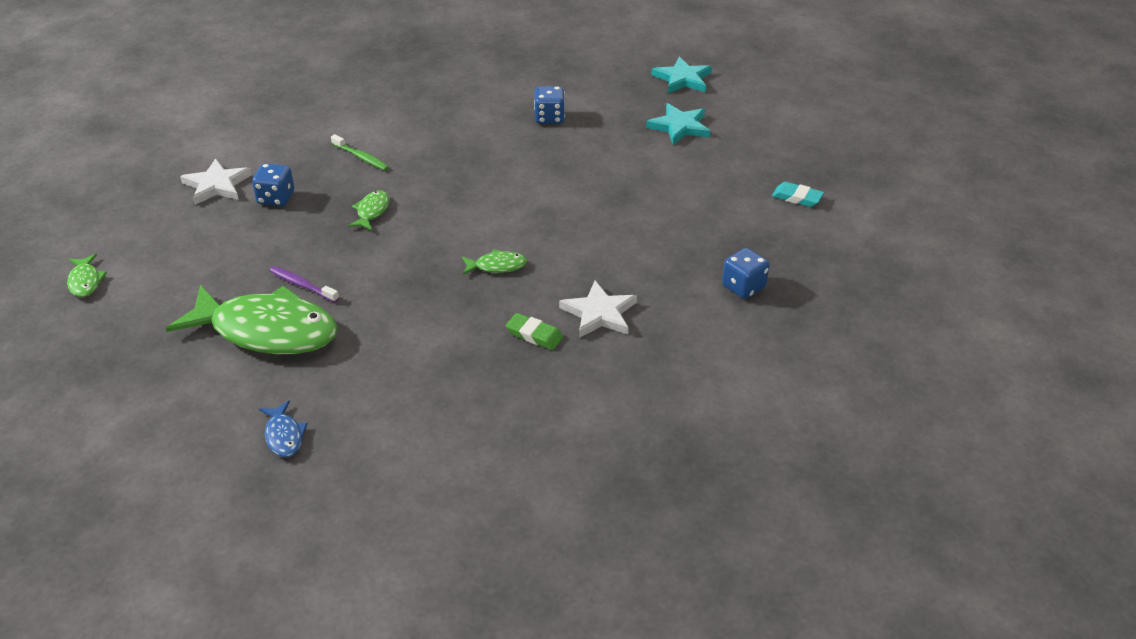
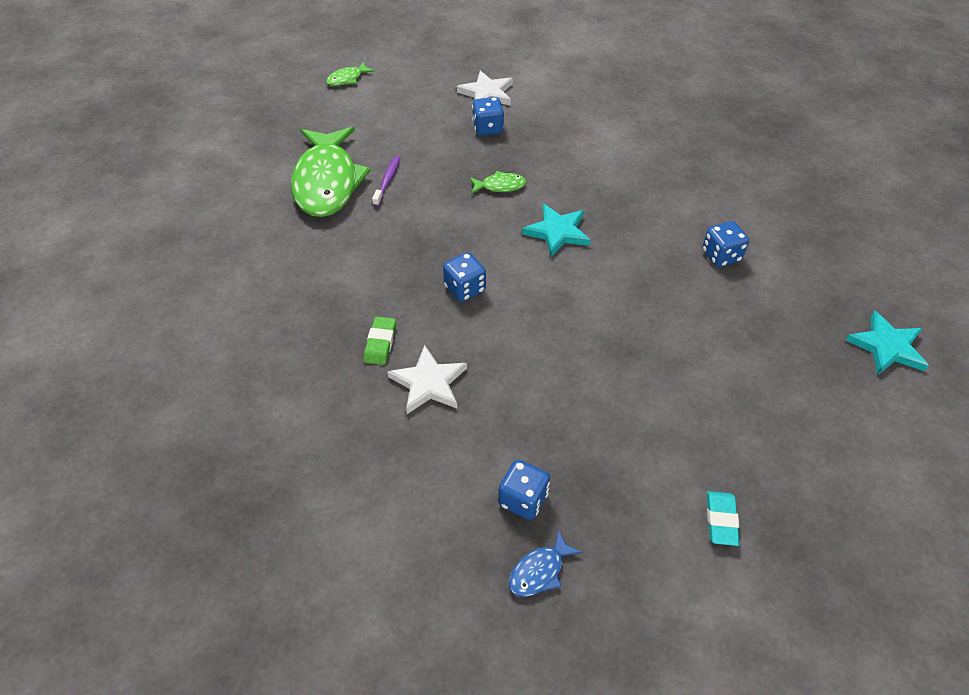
camera: 70 degrees right, 10 degrees up
blue fish [259,400,308,457] -> blue fish moved to [509,529,582,597]
green toothbrush [331,134,389,170] -> none
green fish [462,249,527,275] -> blue dice [443,252,486,302]
turquoise star [646,103,710,145] -> turquoise star moved to [522,204,591,257]

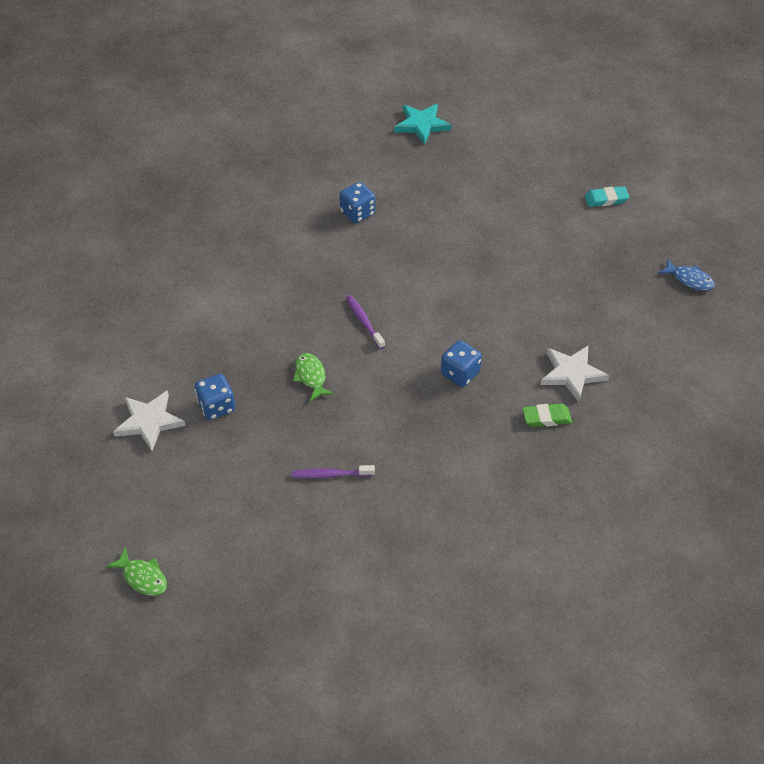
camera: 105 degrees left, 0 degrees up
green fish [291,127,371,217] -> none
blue dice [498,459,550,520] -> none
turquoise star [522,204,591,257] -> purple toothbrush [346,295,385,349]

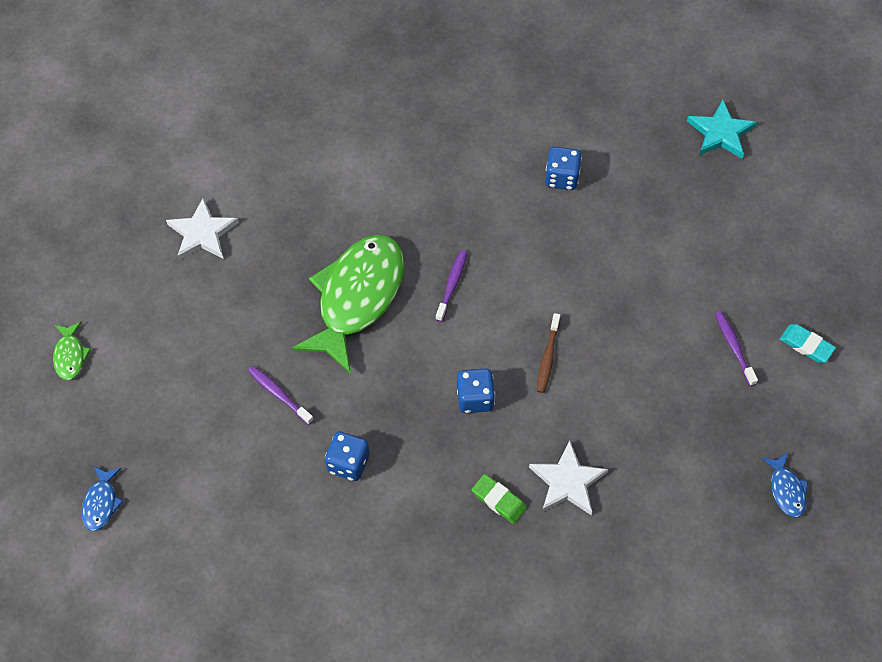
camera: 45 degrees right, 10 degrees up
blue dice [195,374,235,420] -> blue dice moved to [325,431,370,481]
green fish [293,353,334,402] -> green fish [291,235,404,374], size x2.41
none -> blue fish [82,466,123,531]
none -> brown toothbrush [537,313,560,393]
none -> purple toothbrush [715,311,758,386]

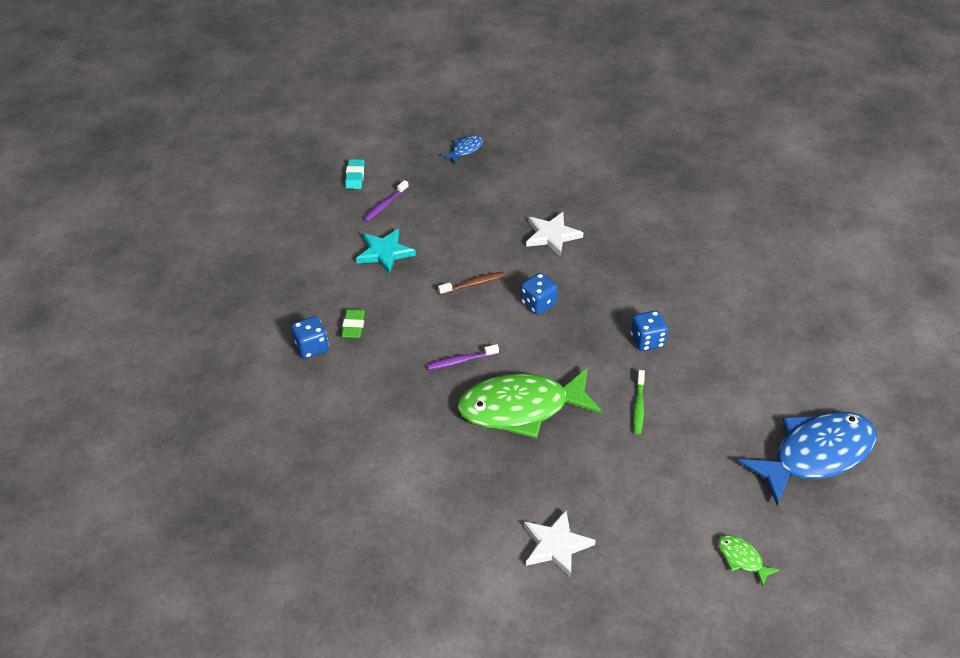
camera: 125 degrees left, 15 degrees down
green fish [53,321,91,380] -> green fish turned 90 degrees counterclockwise [718,535,780,586]
blue fish [82,466,123,531] -> blue fish [738,412,877,506], size x2.41
purple toothbrush [248,366,314,425] -> green toothbrush [633,370,645,435]
green eraser [472,474,527,524] -> green eraser moved to [341,309,365,338]
turquoise star [687,100,757,159] -> turquoise star moved to [356,229,416,274]

